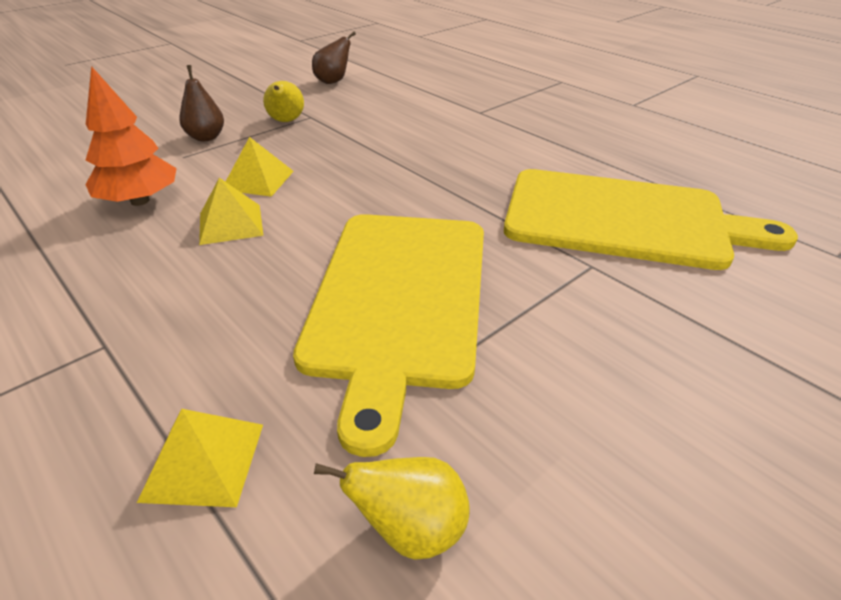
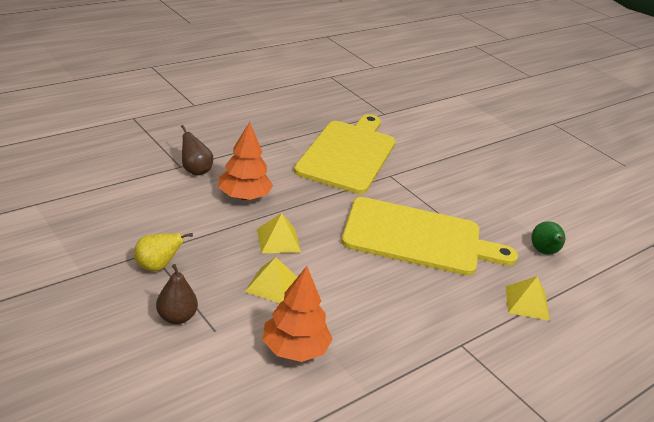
camera: 90 degrees left, 5 degrees down
yellow pyramid [199,178,263,245] -> yellow pyramid moved to [257,213,301,253]
brown pear [312,32,356,84] -> brown pear moved to [181,125,213,176]
yellow pear [314,457,470,560] -> green pear [531,221,565,255]
none -> orange tree [218,122,273,200]

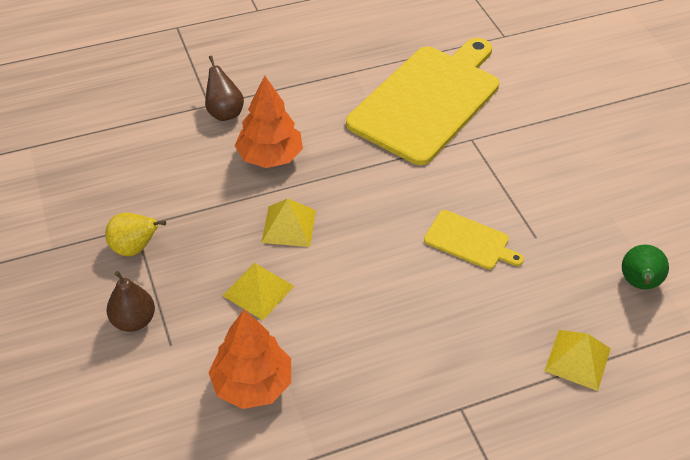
camera: 20 degrees right, 15 degrees up
yellow cutting board [341,197,518,275] -> yellow cutting board [424,210,524,270], size x0.44

